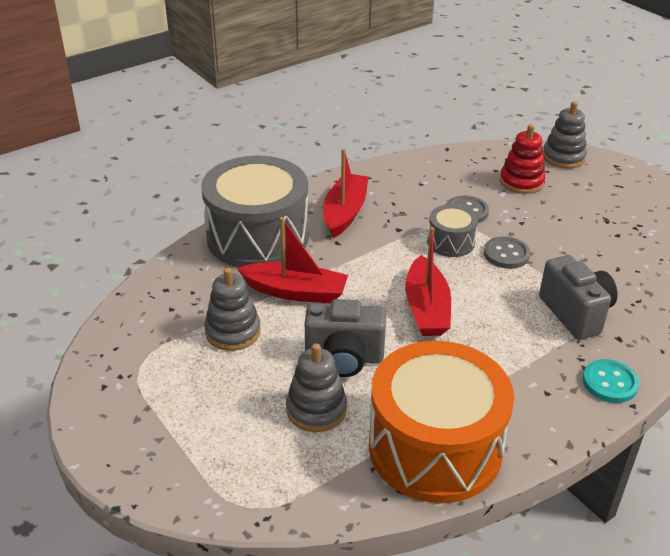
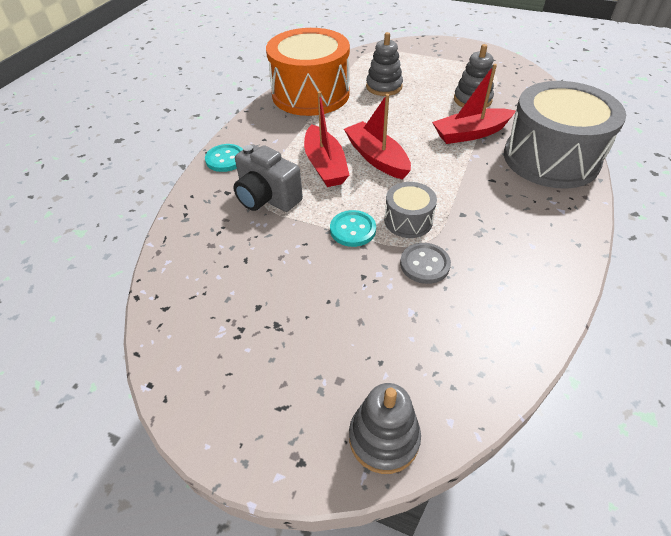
camera: 150 degrees right, 10 degrees up
grey camera [305,299,386,377] -> none
red boat [323,149,369,238] -> red boat moved to [304,91,349,187]
grey button [484,236,530,269] -> turquoise button [330,210,376,247]
red stacking toy [500,124,546,194] -> none

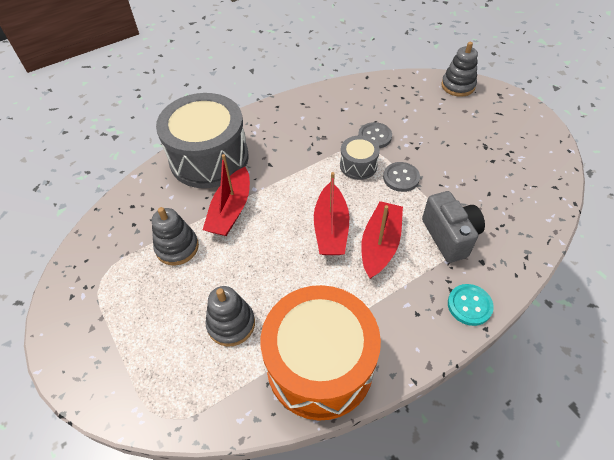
camera: 145 degrees left, 5 degrees up
turquoise button [330,210,376,247] -> grey button [383,162,420,192]
red boat [432,64,516,144] -> red boat turned 90 degrees clockwise [203,154,250,236]

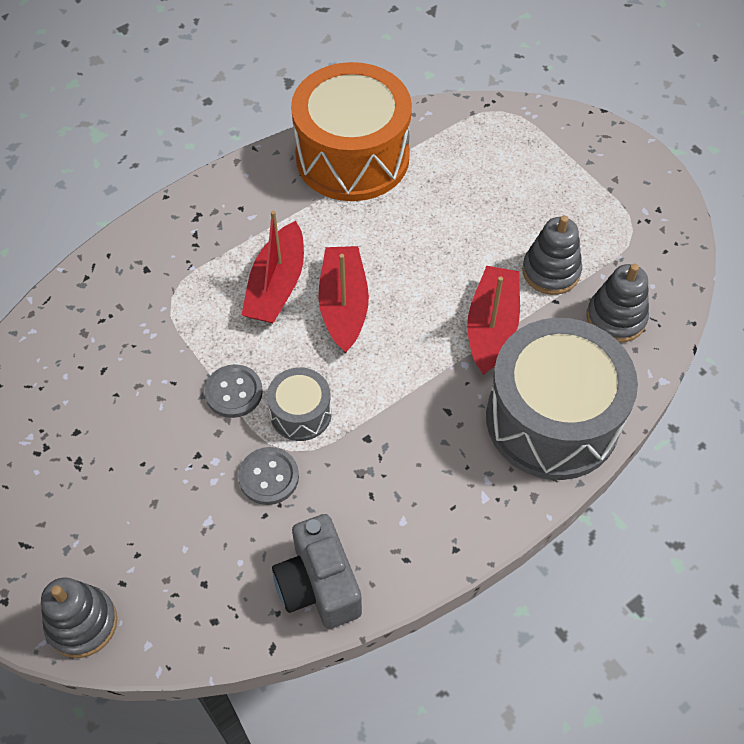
camera: 175 degrees right, 5 degrees up
grey stacking toy [205,286,255,347] -> grey stacking toy moved to [587,264,649,343]
grey camera [422,191,485,263] -> grey camera moved to [272,514,362,629]
turquoise button [448,284,494,326] -> none

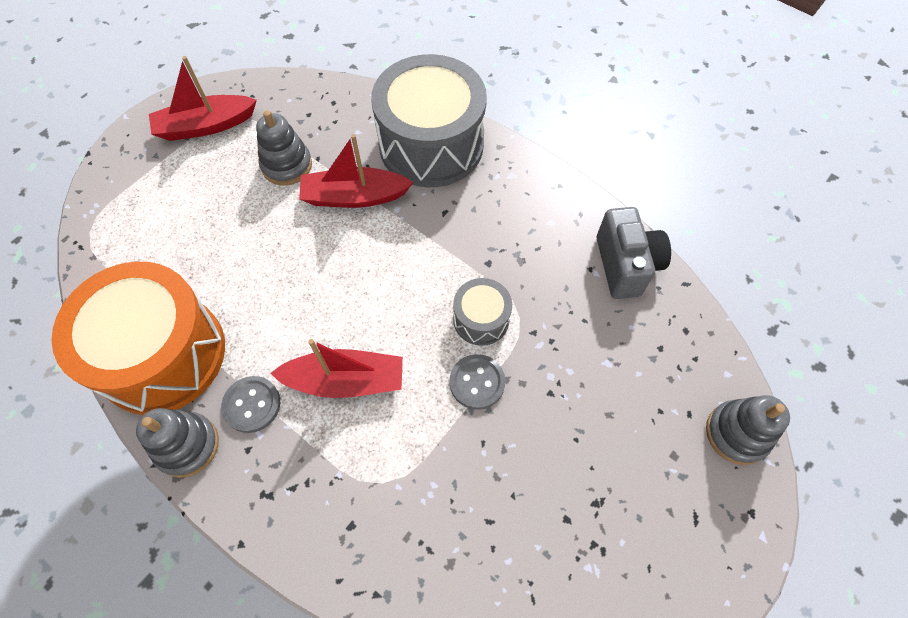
camera: 105 degrees left, 5 degrees up
grey button [238,447,299,505] -> grey button moved to [221,376,280,433]
grey camera [272,514,362,629] -> grey camera turned 60 degrees counterclockwise [597,207,671,299]
red boat [318,246,369,353] -> red boat moved to [149,56,257,141]
grey stacking toy [587,264,649,343] -> grey stacking toy moved to [136,408,219,478]

